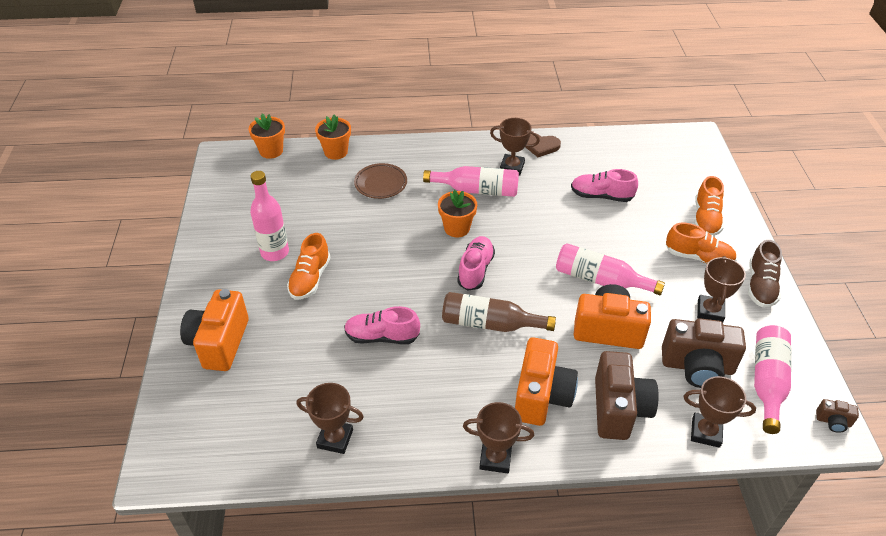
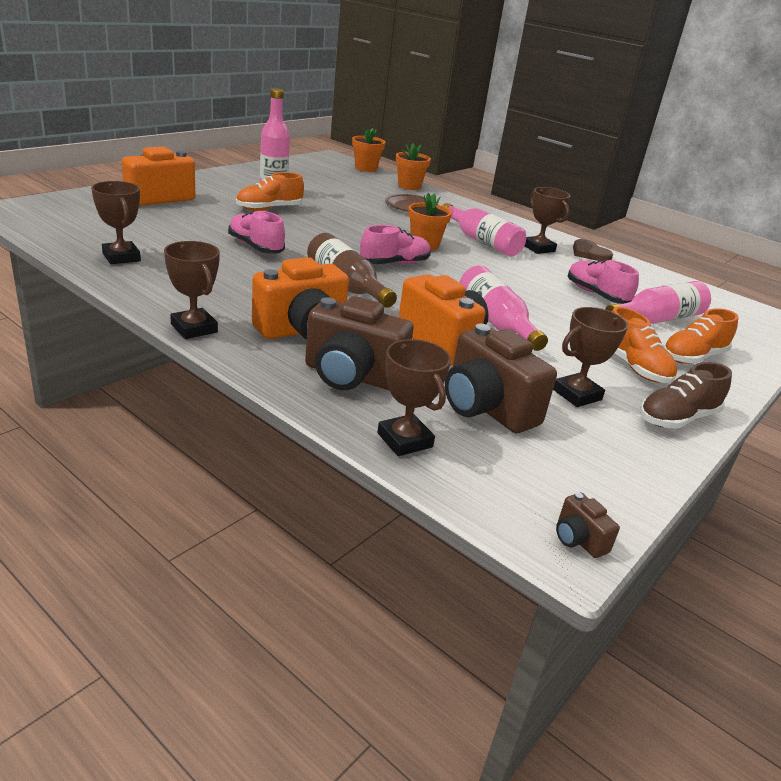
camera: 40 degrees right, 15 degrees down
brown camera [595,351,659,440] -> brown camera turned 60 degrees clockwise [305,296,414,390]
pink bottle [754,325,791,434] -> pink bottle moved to [605,281,711,324]

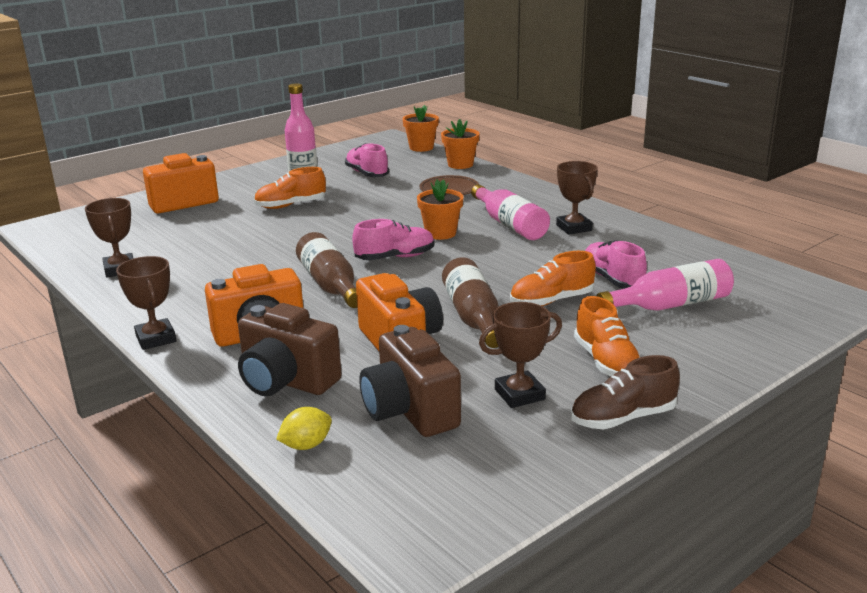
camera: 15 degrees right, 5 degrees down
pink shoe [228,210,285,253] -> pink shoe moved to [345,143,389,177]
brown trophy [377,339,451,456] -> yellow lemon [276,407,332,450]
pink bottle [459,265,548,351] -> brown bottle [442,257,498,348]
brown camera [556,492,620,558] -> none
brown heart [573,239,613,261] -> none
orange shoe [663,308,738,364] -> orange shoe moved to [510,251,596,306]

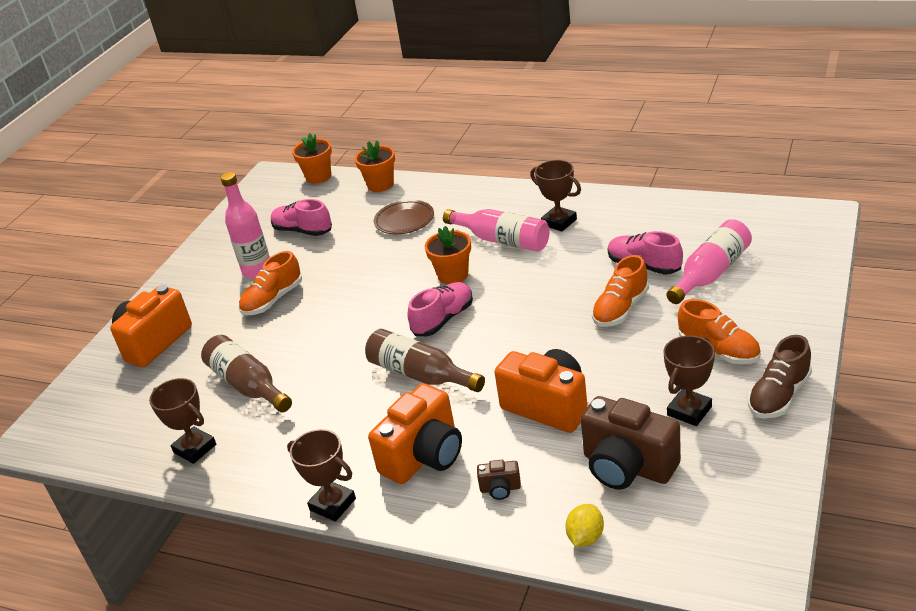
camera: 25 degrees left, 10 degrees up
brown camera [238,303,342,396] -> brown camera [477,460,521,500], size x0.44
brown bottle [442,257,498,348] -> brown bottle moved to [201,335,292,412]

